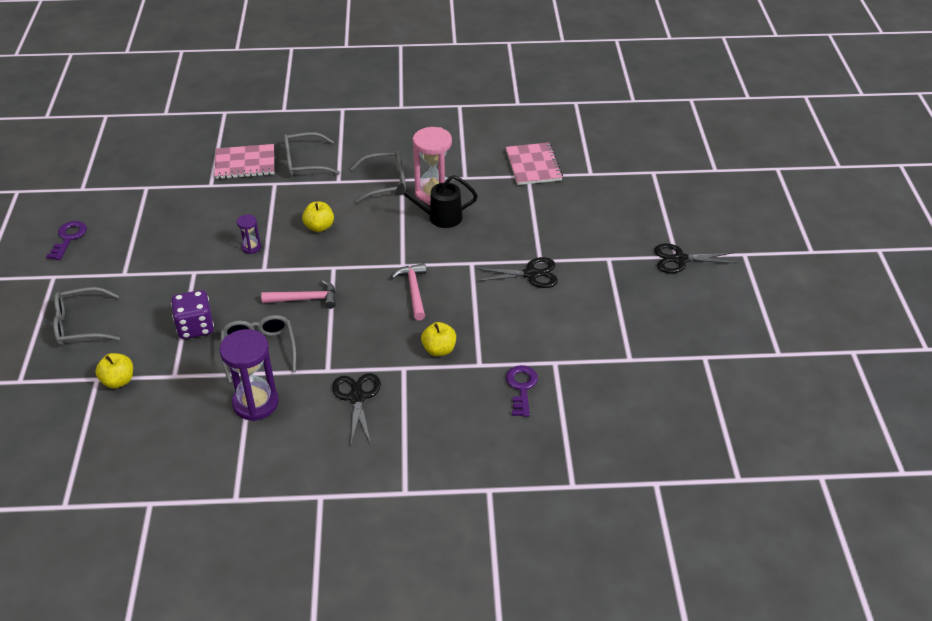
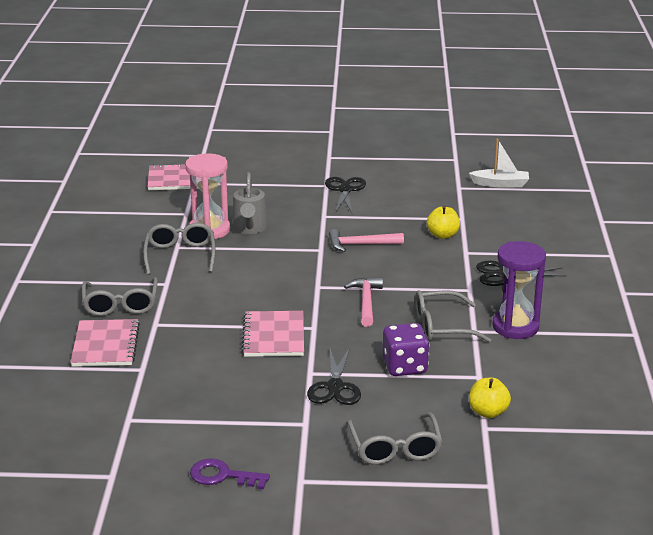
camera: 85 degrees left, 15 degrees down
purple hourglass [237,215,261,254] -> pink notebook [242,311,304,357]
yellow apple [302,202,334,232] -> none
black watering can [395,175,478,228] -> grey watering can [233,172,268,234]
purple key [506,365,538,417] -> none
black scissors [654,243,738,273] -> black scissors moved to [307,348,361,405]
none -> white boat [469,139,529,188]

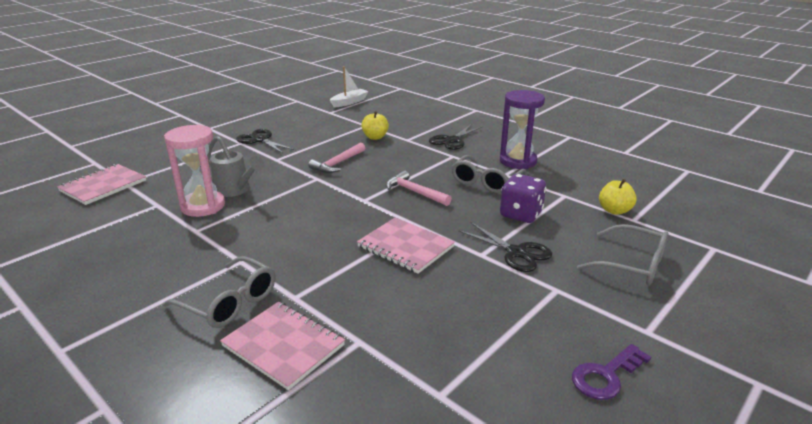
camera: 50 degrees left, 0 degrees up
grey glasses [143,223,215,275] -> none

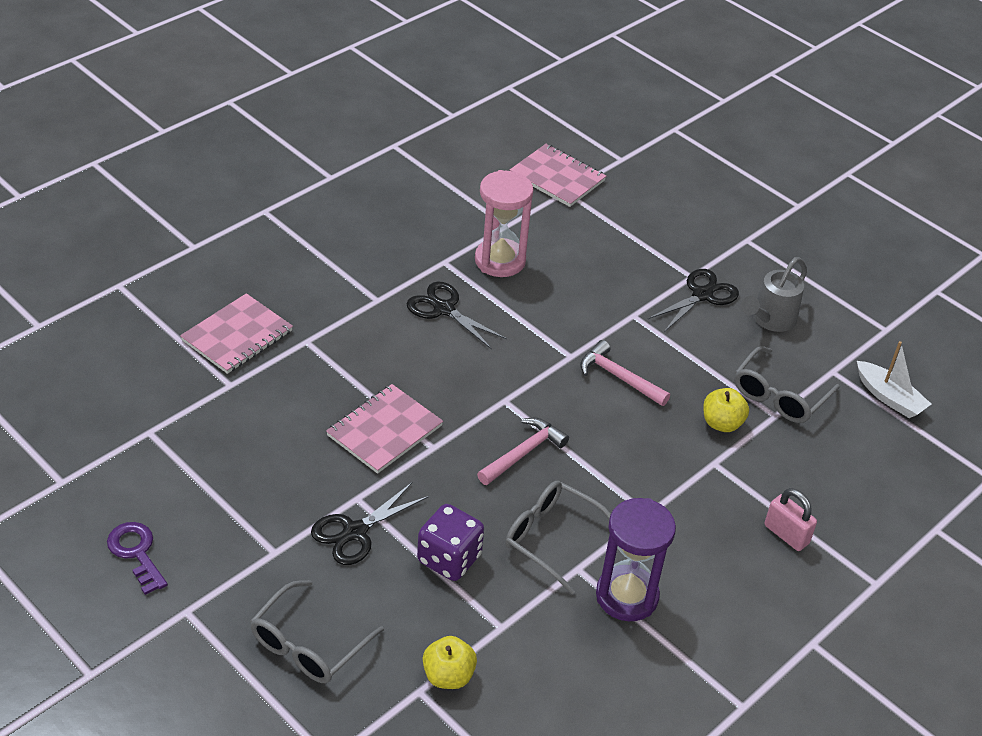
camera: 90 degrees right, 15 degrees up
grey glasses [163,256,275,328] -> grey glasses moved to [734,346,840,423]
grey watering can [207,136,264,197] -> grey watering can moved to [741,257,807,332]
black scissors [429,125,483,150] -> black scissors moved to [407,281,507,350]
none -> pink padlock [765,488,817,551]

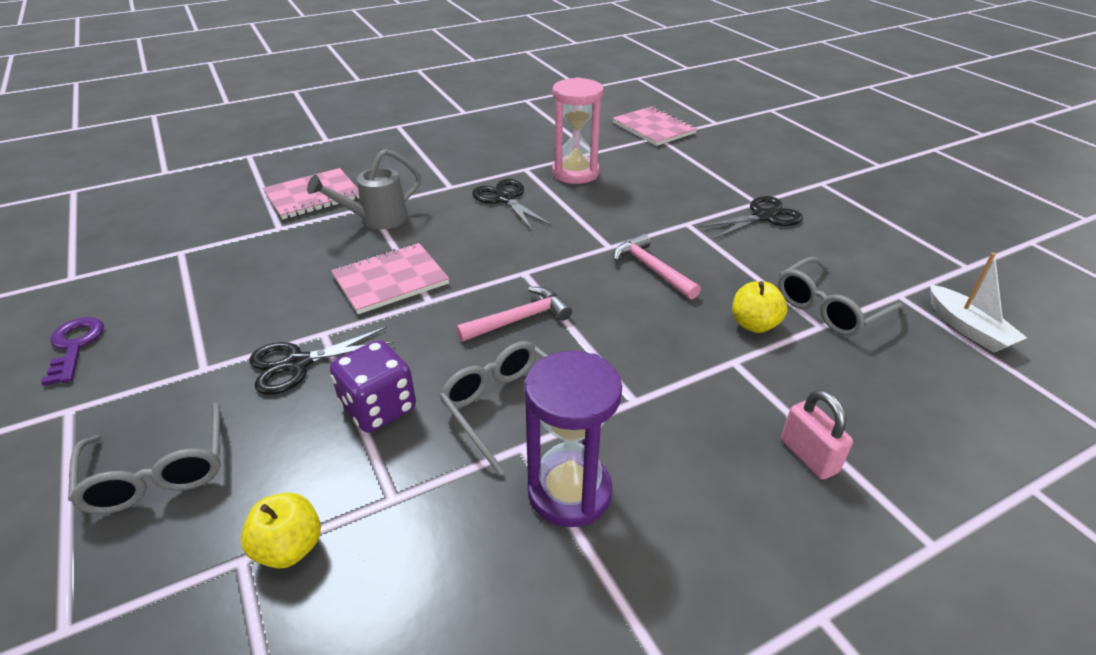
camera: 20 degrees right, 5 degrees down
grey glasses [250,580,384,683] -> grey glasses turned 75 degrees counterclockwise [68,403,221,514]
grey watering can [741,257,807,332] -> grey watering can moved to [307,149,421,229]

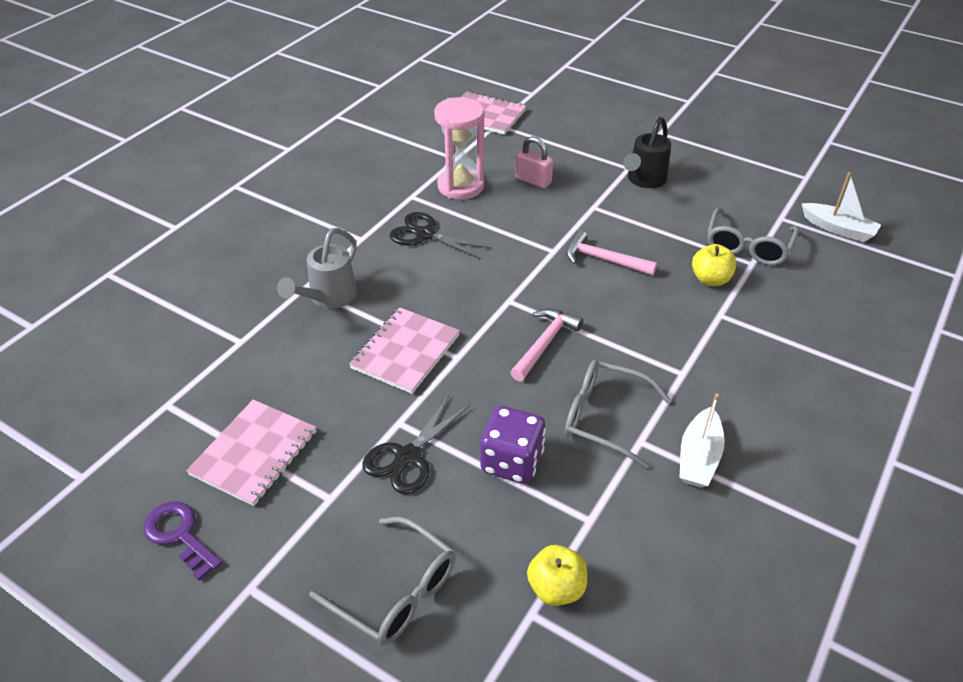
camera: 30 degrees left, 5 degrees up
pink notebook [263,168,359,220] -> pink notebook moved to [186,400,317,506]
purple hourglass [525,351,622,527] -> white boat [680,394,725,488]
black scissors [700,196,803,239] -> black watering can [623,117,671,188]
pink padlock [781,390,853,480] -> pink padlock moved to [515,136,553,188]

